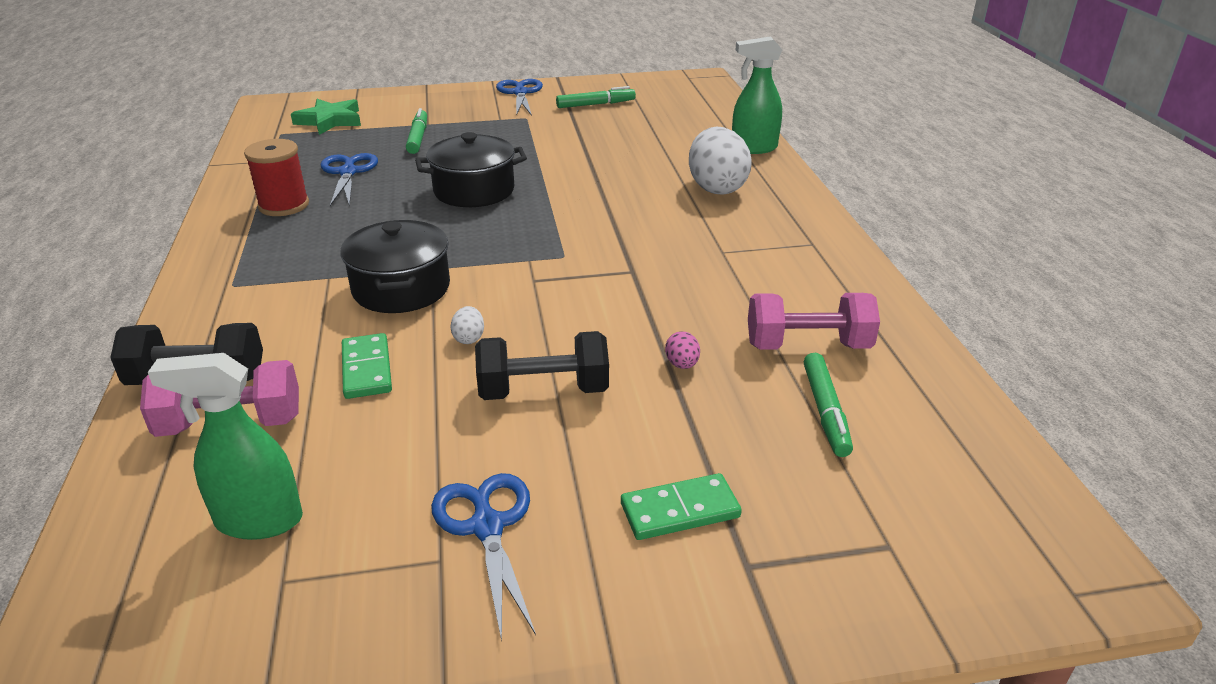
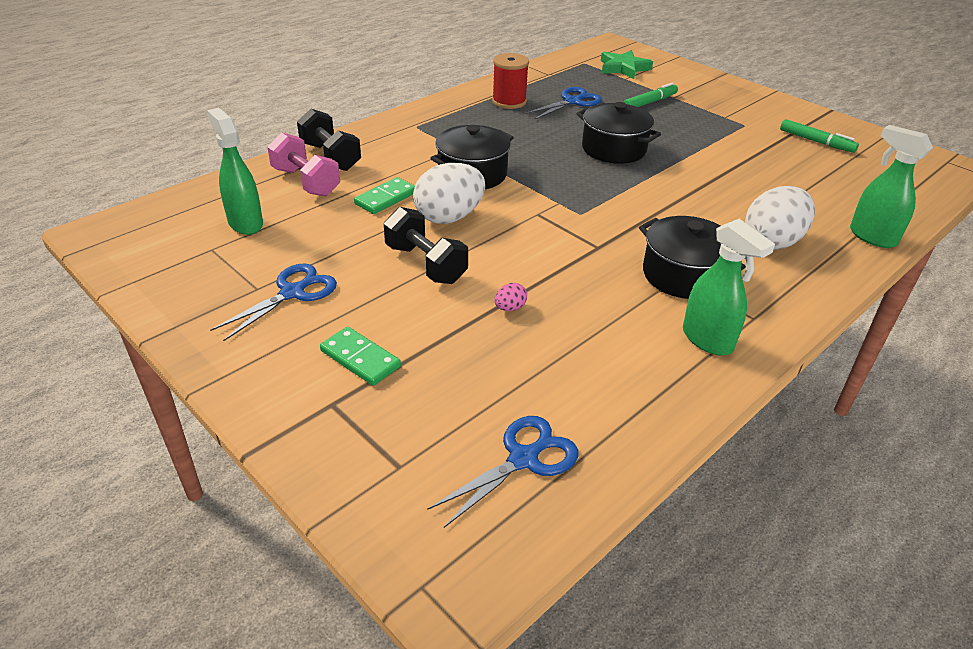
camera: 55 degrees right, 5 degrees up
white egg [450,306,484,344] -> white egg [413,163,485,224], size x2.41
blue scissors [496,79,543,116] -> blue scissors moved to [427,416,578,528]
pink dumbbell [748,293,880,350] -> none
green marker [804,353,853,457] -> none
none -> black pot [639,216,746,299]
none -> green spray bottle [683,219,775,356]

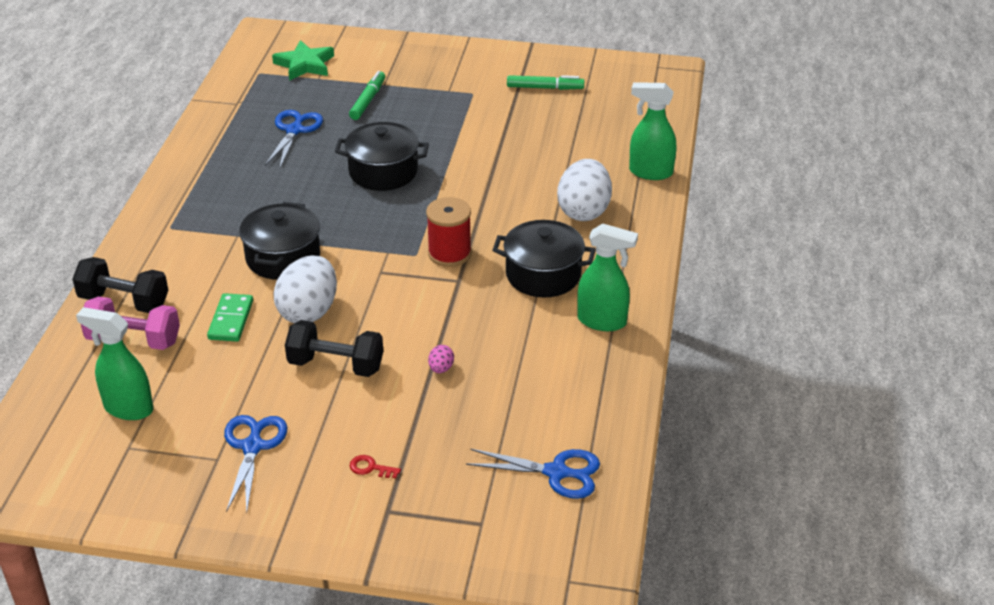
camera: 35 degrees left, 0 degrees up
green domino [320,327,401,386] -> red key [350,455,401,478]
blue scissors [427,416,578,528] -> blue scissors turned 90 degrees clockwise [466,449,600,499]
red spool [492,53,529,109] -> red spool moved to [426,197,472,267]

